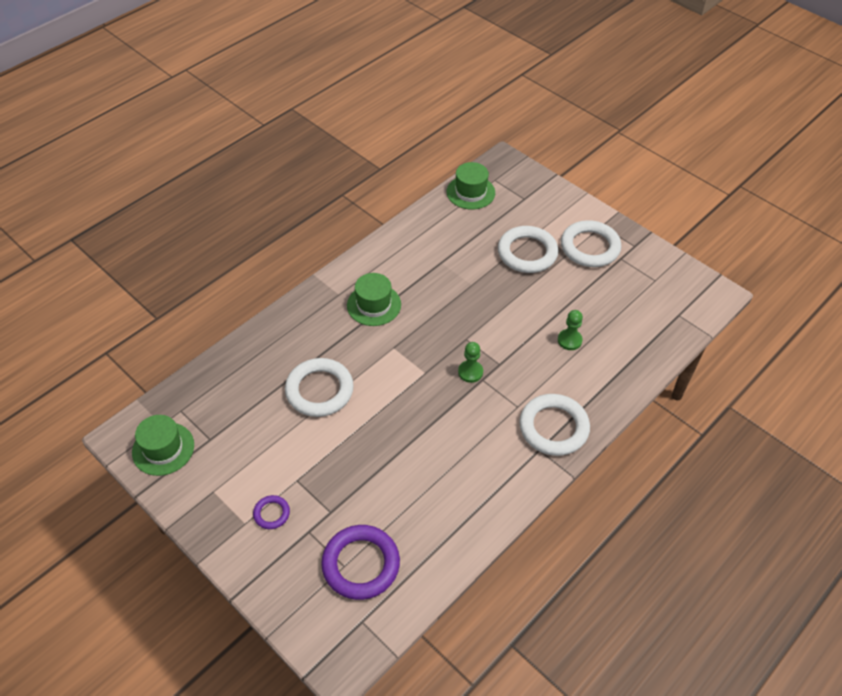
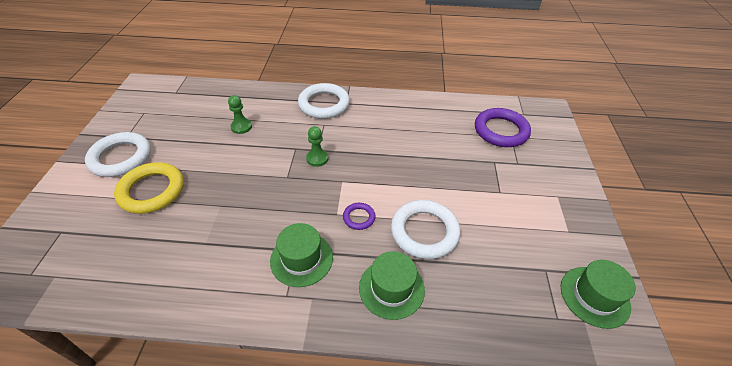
camera: 130 degrees left, 5 degrees down
purple ring [253,495,290,529] -> purple ring moved to [343,203,376,230]
green hat [447,162,495,210] -> green hat moved to [359,251,425,320]
white ring [498,226,558,273] -> yellow ring [114,162,184,214]

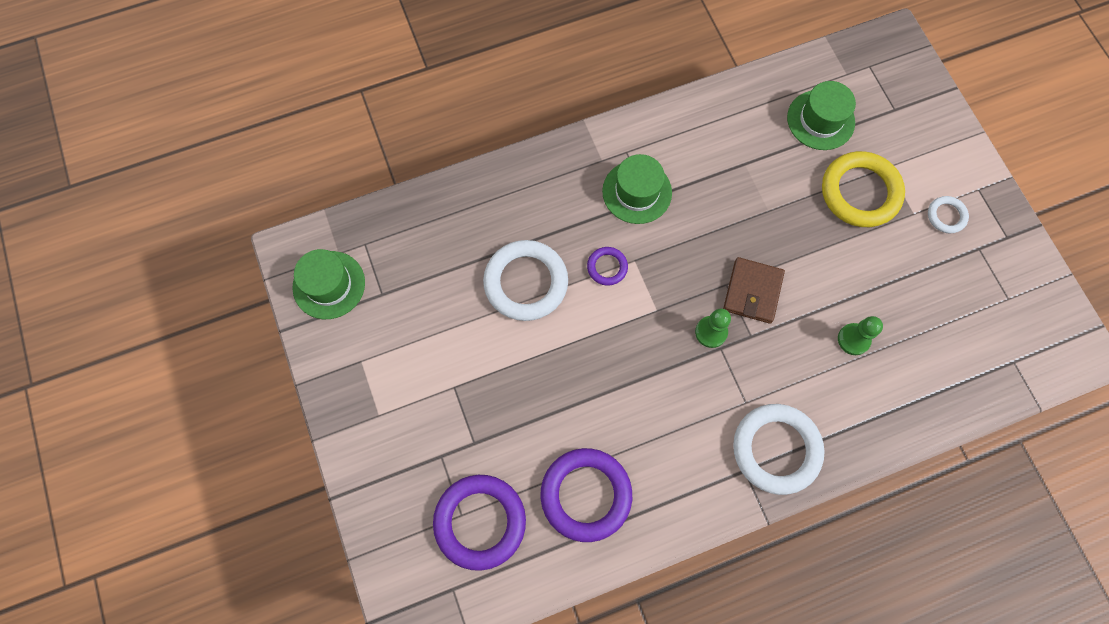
camera: 155 degrees right, 25 degrees up
white ring [85,132,151,177] -> white ring [928,196,969,233], size x0.49
green hat [359,251,425,320] -> green hat moved to [787,81,856,150]
none -> purple ring [540,448,632,542]
none -> brown wallet [723,257,785,324]

